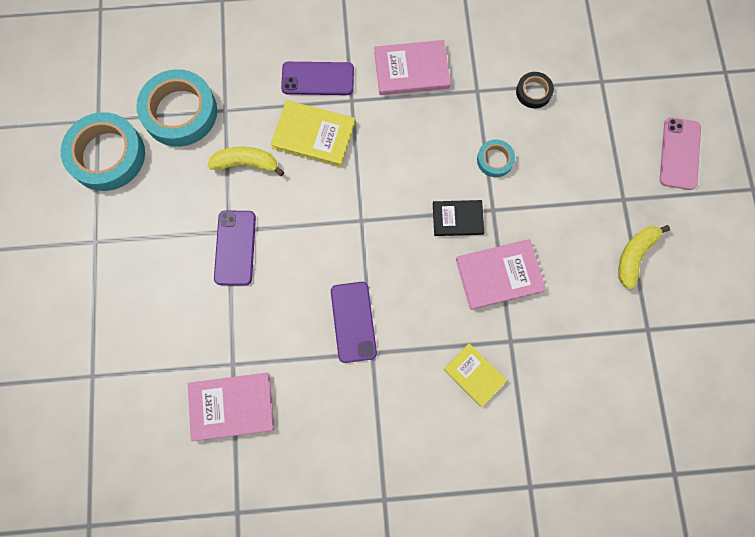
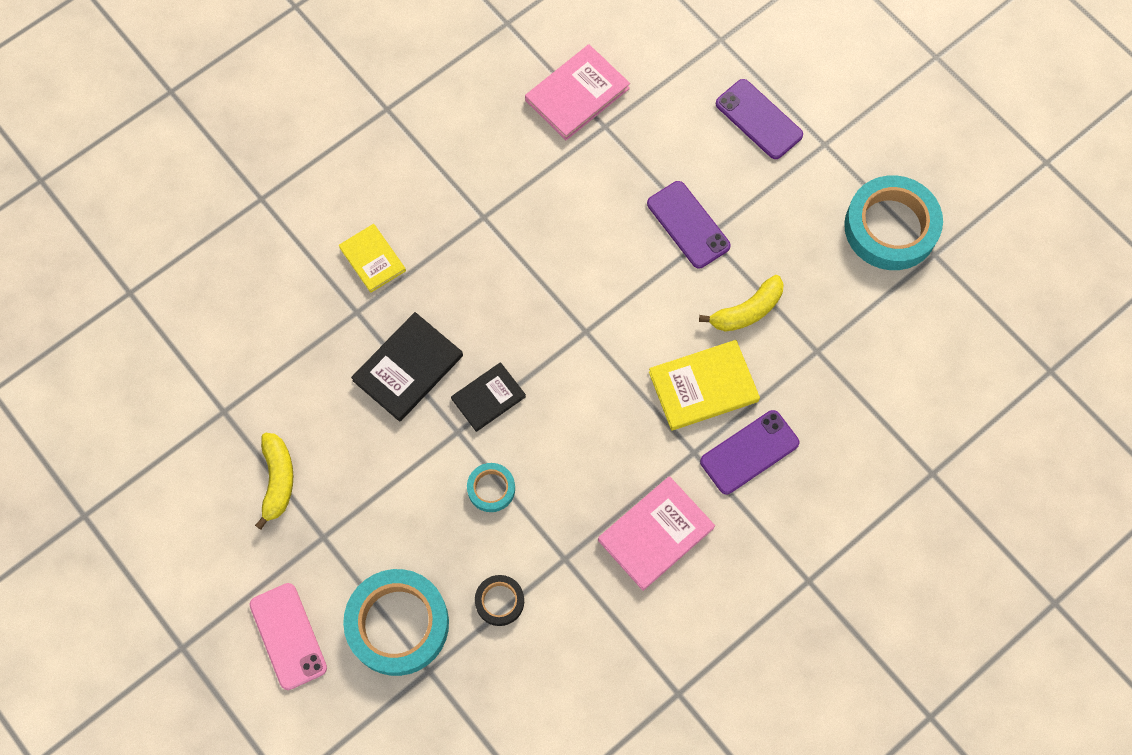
camera: 145 degrees right, 5 degrees down
turquoise tape [136,69,217,147] -> turquoise tape moved to [343,569,449,676]
purple phone [331,282,377,363] -> purple phone moved to [716,79,803,159]
yellow book [444,343,507,407] -> yellow book turned 45 degrees clockwise [339,224,406,293]
pink book [456,239,546,310] -> black book [351,312,463,422]

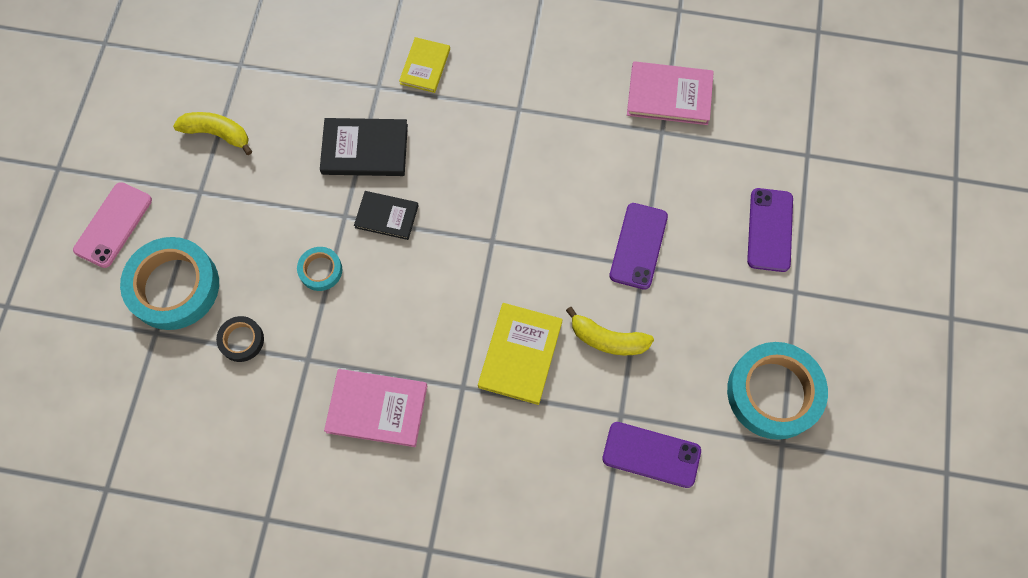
camera: 50 degrees right, 0 degrees up
yellow banana [255,433,293,530] -> yellow banana turned 120 degrees counterclockwise [173,112,252,155]
yellow book [649,340,760,431] -> yellow book turned 75 degrees clockwise [478,303,563,405]
purple phone [700,410,799,494] -> purple phone moved to [602,422,701,488]

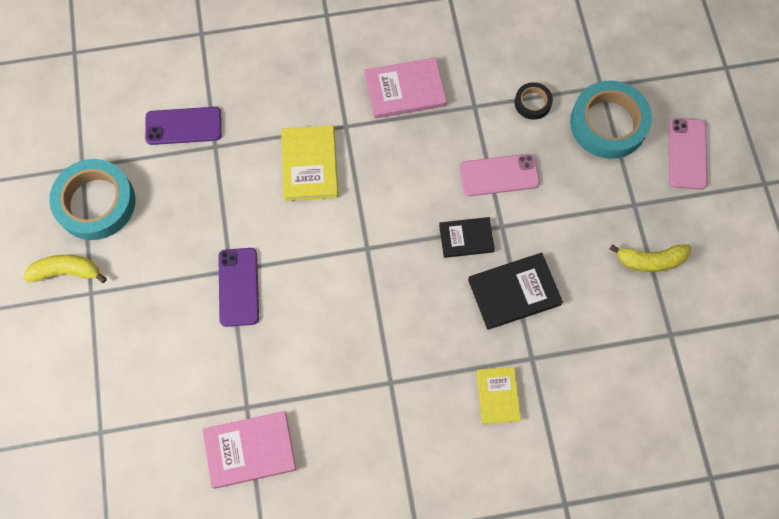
camera: 160 degrees right, 0 degrees up
turquoise tape [297,247,342,291] -> pink phone [460,154,540,196]
yellow banana [566,307,654,355] -> yellow banana moved to [24,255,107,283]
purple phone [747,188,793,272] -> none

